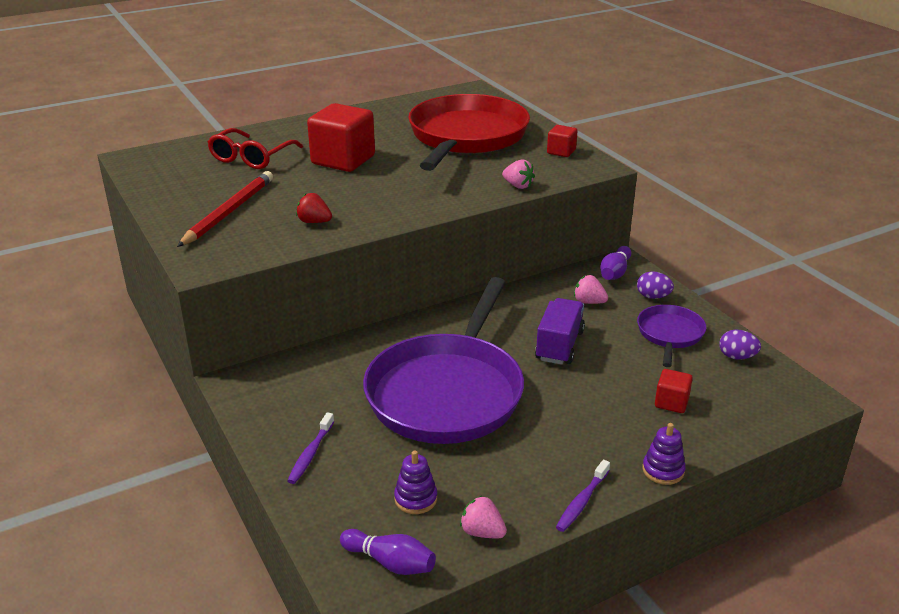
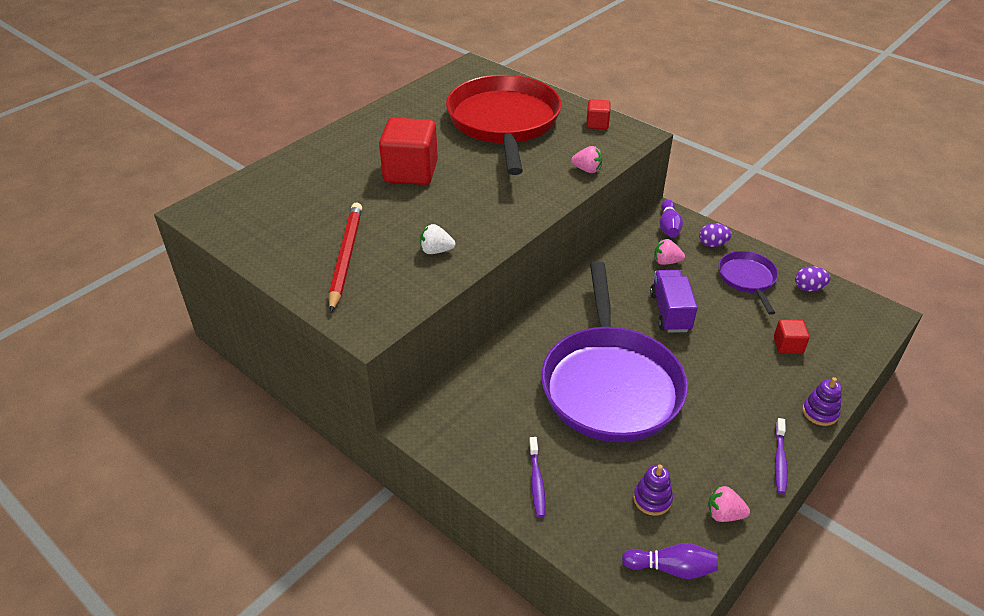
camera: 20 degrees left, 10 degrees up
red glasses [207,128,303,169] -> none
red strawberry [296,193,332,223] -> white strawberry [420,224,455,254]

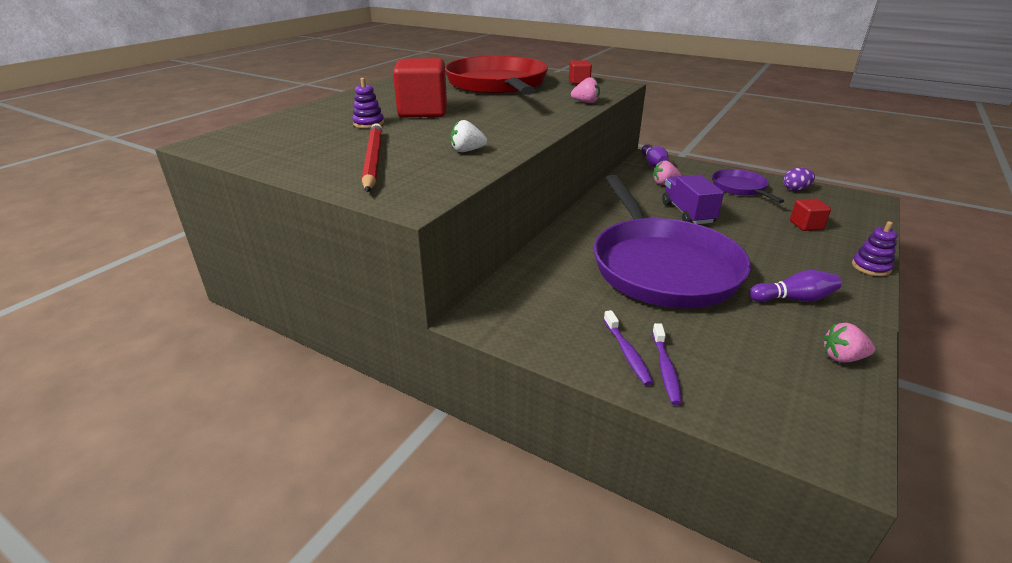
camera: 10 degrees left, 10 degrees down
purple bowling pin [622,543,718,579] -> purple bowling pin moved to [749,270,841,302]
purple stacking toy [633,465,673,516] -> purple stacking toy moved to [352,78,384,128]
purple egg [699,223,732,247] -> none
purple toothbrush [775,418,788,494] -> purple toothbrush moved to [652,323,682,405]

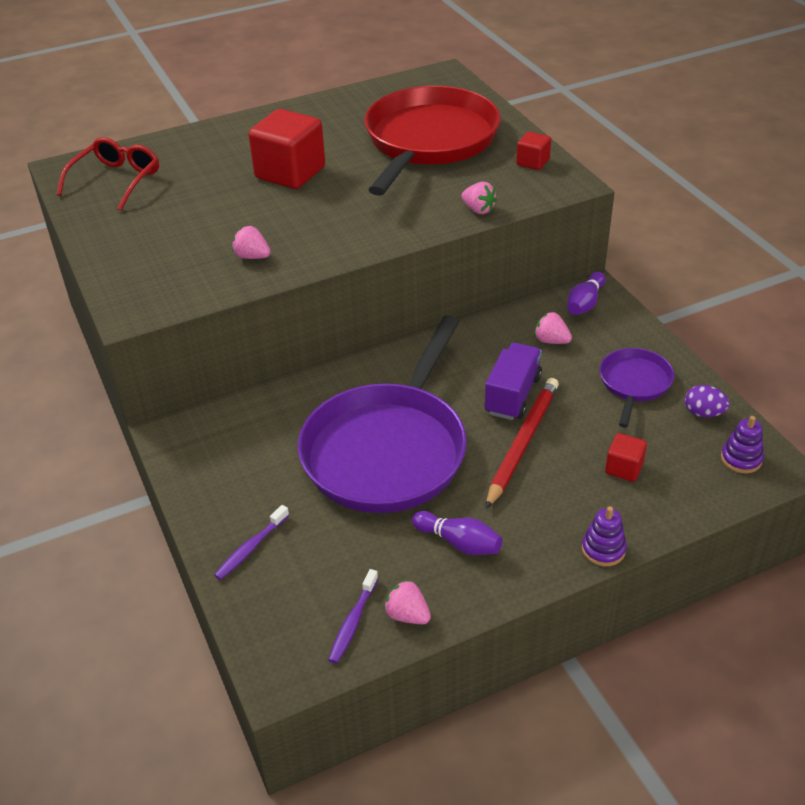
camera: 35 degrees right, 10 degrees up
purple stacking toy [352,78,384,128] -> purple stacking toy moved to [721,416,764,473]
red pencil [362,123,382,192] -> red pencil moved to [486,378,559,509]
white strawberry [451,120,487,152] -> pink strawberry [232,226,271,259]
purple toothbrush [604,310,653,386] -> purple toothbrush moved to [328,569,378,664]
none -> red glasses [57,137,159,211]

